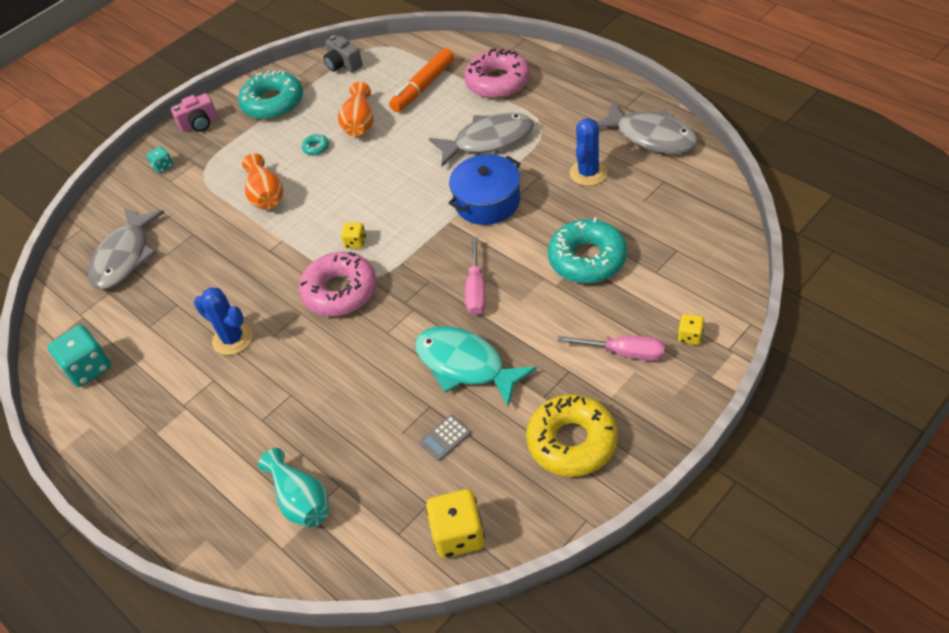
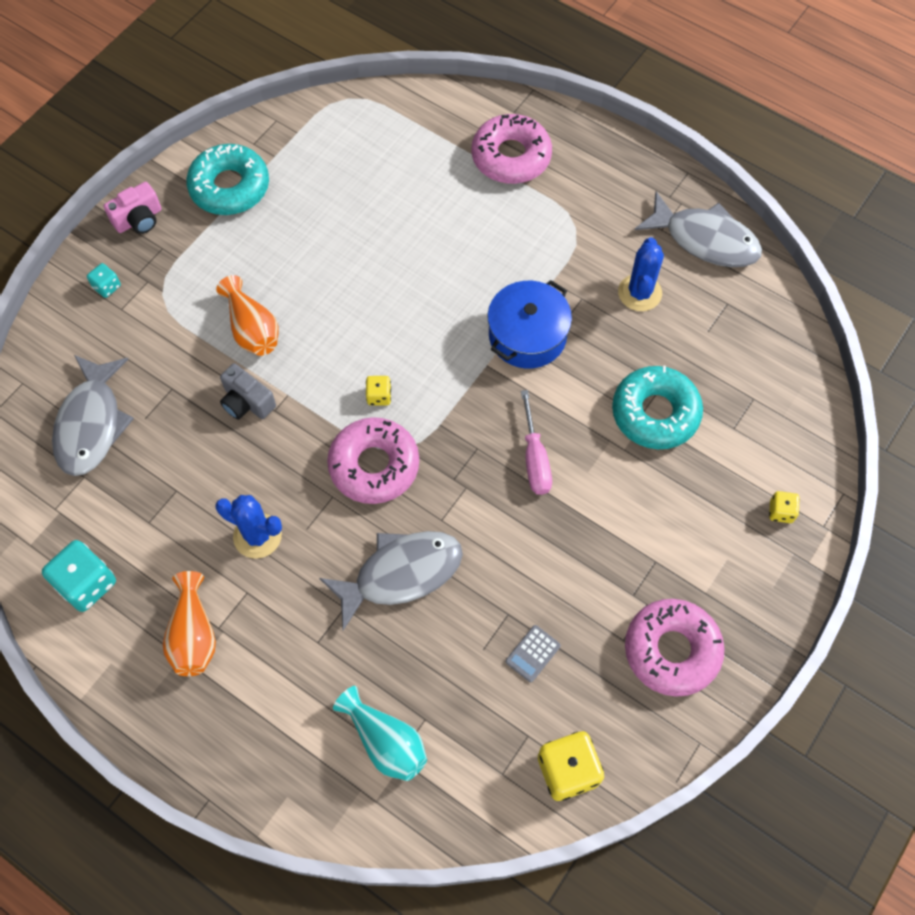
camera: 15 degrees left, 15 degrees up
turquoise donut [302,134,329,155] -> none
grey camera [323,35,363,73] -> grey camera moved to [220,363,276,420]
orange vase [338,82,374,137] -> orange vase moved to [163,571,216,676]
orange marker [389,48,454,112] -> none
turquoise fish [415,326,537,407] -> none
grey fish [429,113,534,167] -> grey fish moved to [319,531,463,630]
yellow donut [526,394,618,476] -> pink donut [625,599,725,697]
pink screwdriver [558,336,665,361] -> none

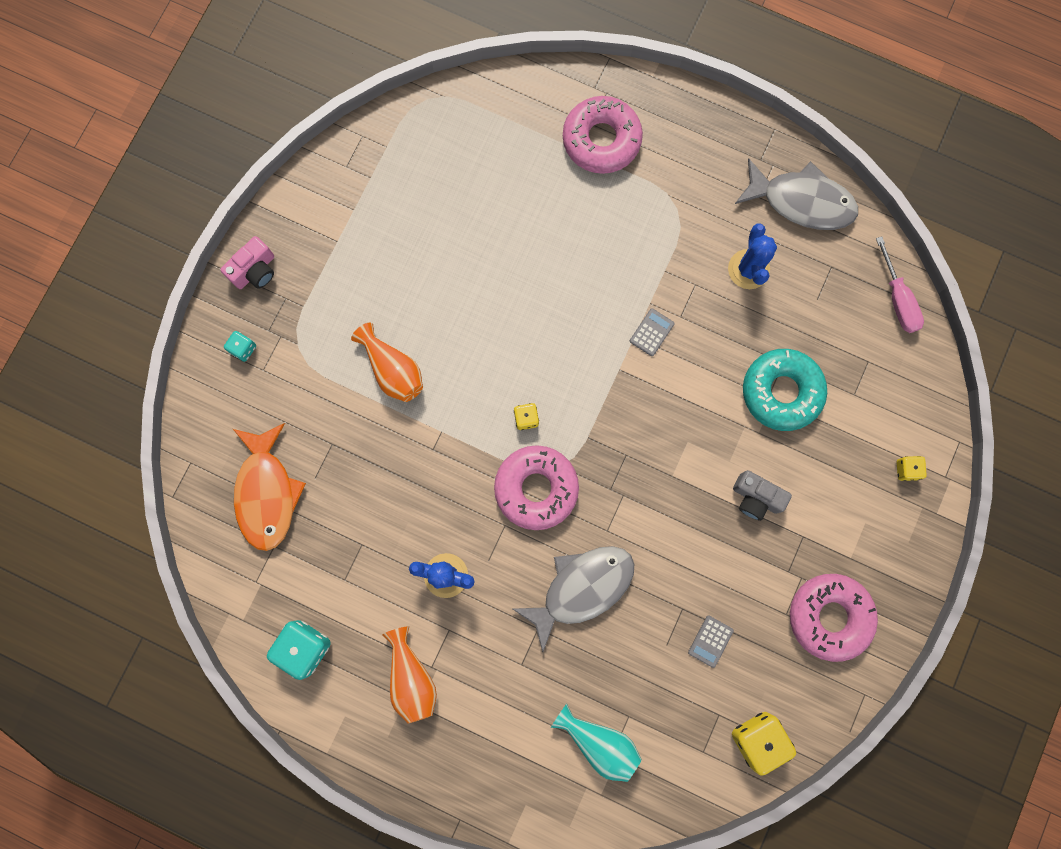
camera: 10 degrees left, 15 degrees up
grey fish [52,355,134,476] -> orange fish [233,423,306,551]
turquoise donut [186,144,269,215] -> none
grey camera [220,363,276,420] -> grey camera moved to [733,470,792,521]
blue pot [487,280,572,369] -> grey calculator [630,308,675,356]
pink screwdriver [521,390,552,495] -> pink screwdriver moved to [876,236,924,333]

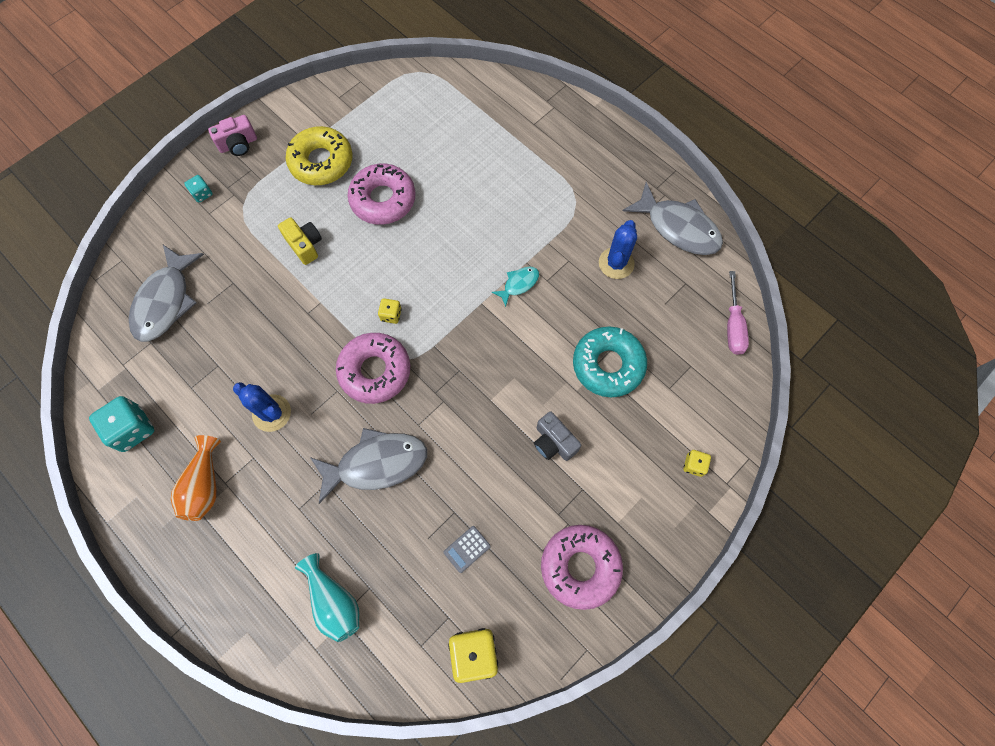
camera: 20 degrees right, 10 degrees down
orange fish [233,423,306,551] -> grey fish [129,245,204,342]
orange vase [351,322,423,402] -> yellow camera [278,217,322,265]
pink donut [563,96,643,174] -> pink donut moved to [348,164,415,225]
grey calculator [630,308,675,356] -> turquoise fish [492,266,539,307]
none -> yellow donut [286,126,353,185]

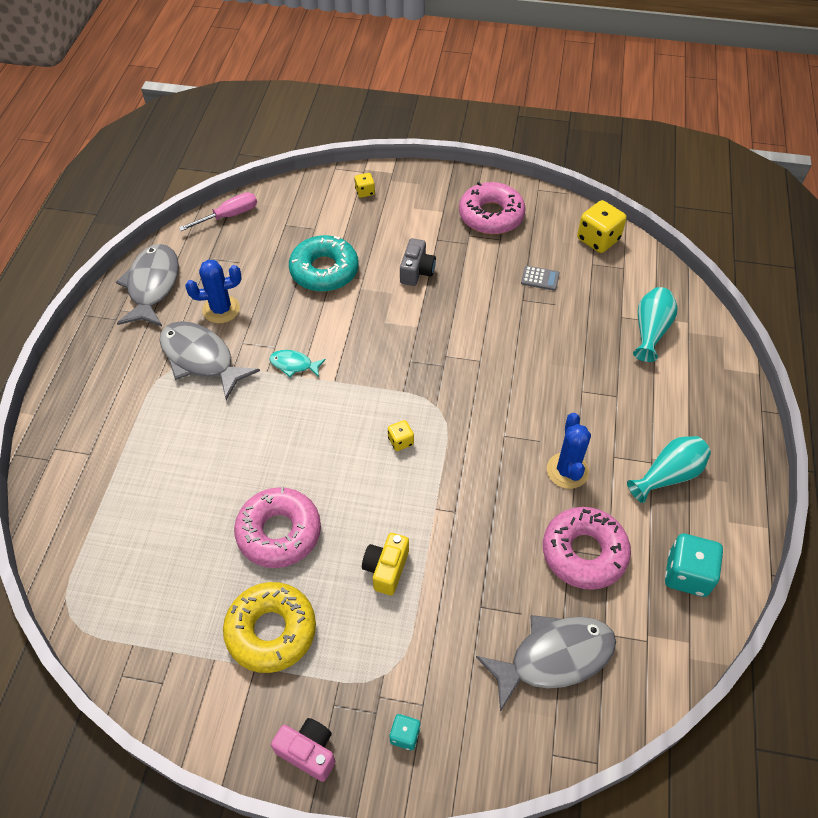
camera: 125 degrees left, 15 degrees down
orange vase [171,435,221,521] -> turquoise vase [627,436,711,503]
grey fish [310,428,427,504] -> grey fish moved to [159,321,260,400]
pink donut [336,333,410,404] -> pink donut moved to [543,507,631,590]

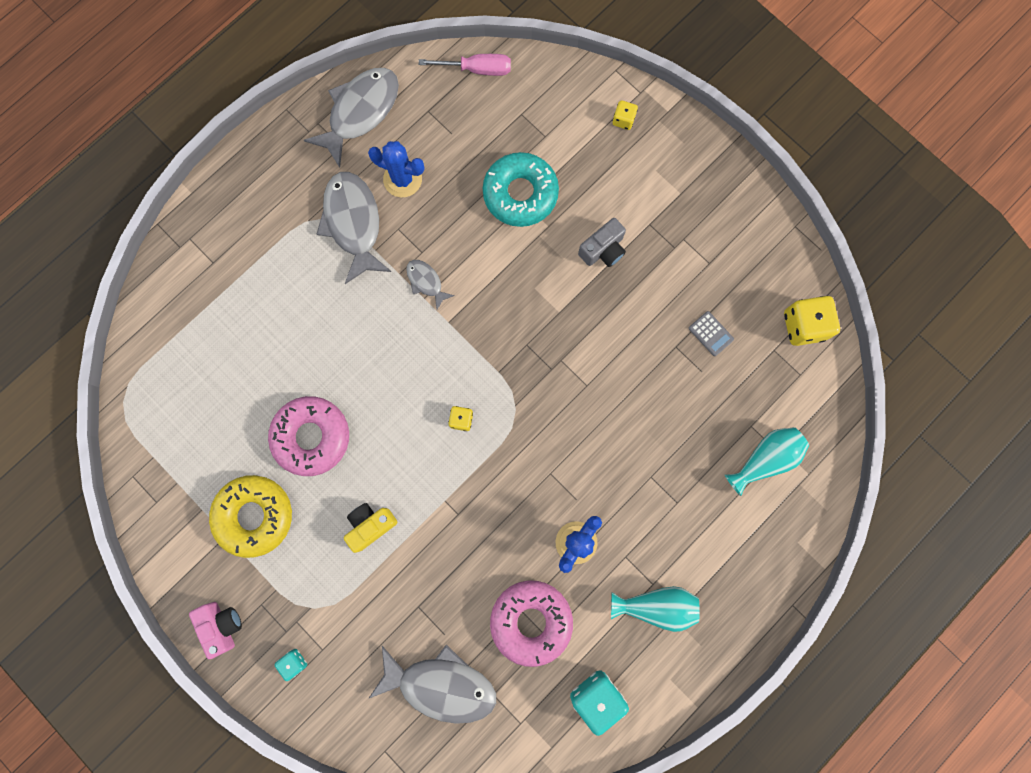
camera: 35 degrees right, 25 degrees up
turquoise fish [269,350,326,377] -> grey fish [406,260,455,310]
pink donut [459,182,526,234] -> none

